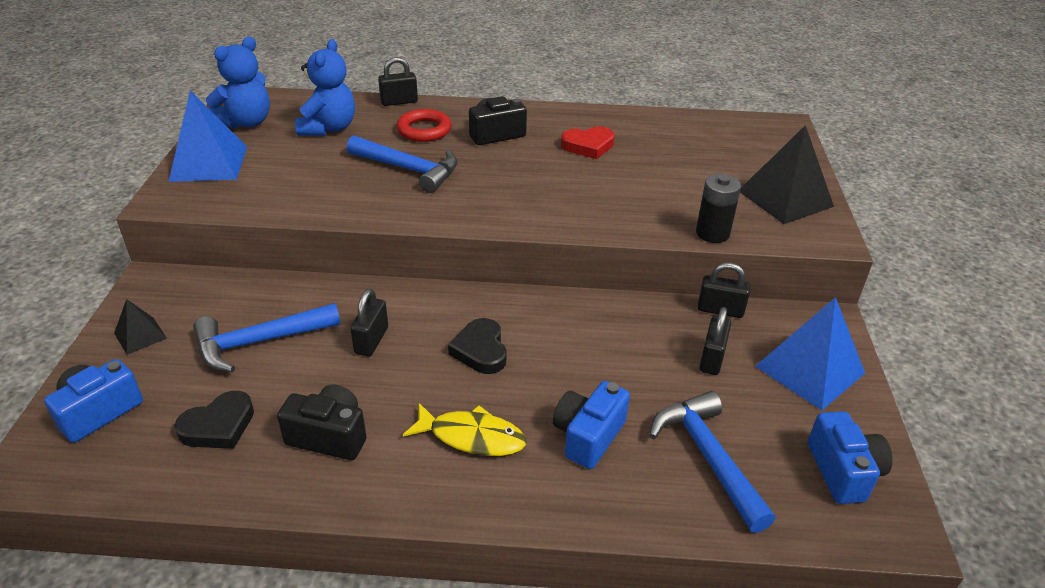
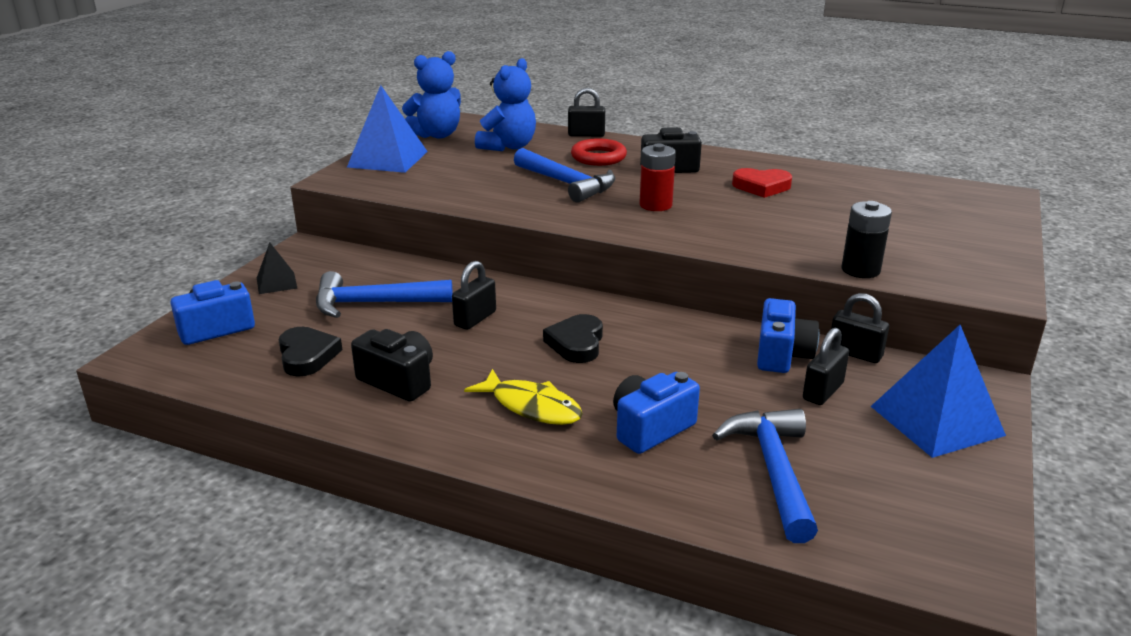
camera: 20 degrees right, 10 degrees down
black heart [174,391,254,449] -> black heart turned 90 degrees counterclockwise [279,327,342,377]
black pyramid [740,125,834,224] -> none
blue camera [808,411,893,504] -> blue camera moved to [757,298,819,373]
none -> red battery [639,143,676,211]

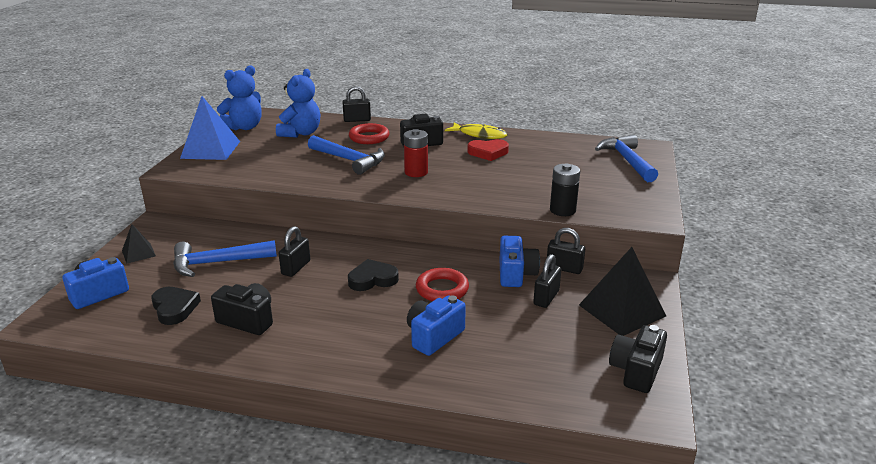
camera: 10 degrees left, 0 degrees up
yellow fish [464,369,583,425] -> yellow fish moved to [445,122,508,139]
black heart [543,314,603,363] -> black heart turned 75 degrees clockwise [348,259,399,291]
blue hammer [712,409,818,543] -> blue hammer moved to [595,135,658,182]
blue pyramid [871,325,1006,458] -> black pyramid [579,247,666,336]
none -> red ring [416,268,469,302]
none -> black camera [609,325,667,393]

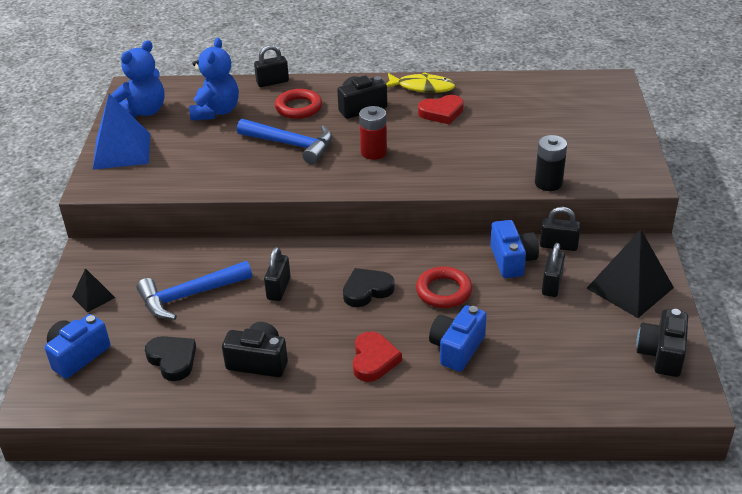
camera: 10 degrees left, 10 degrees up
blue hammer [595,135,658,182] -> none
none -> red heart [353,331,402,382]

